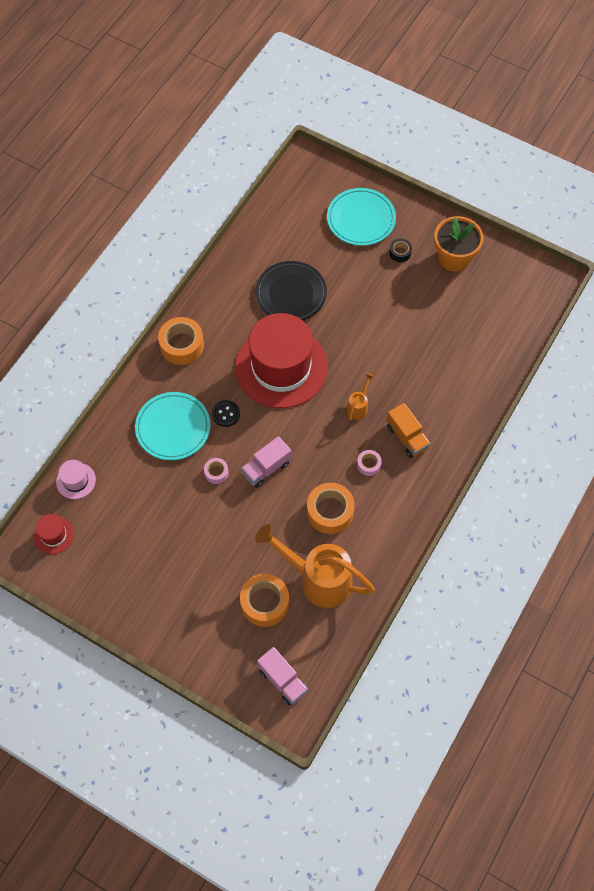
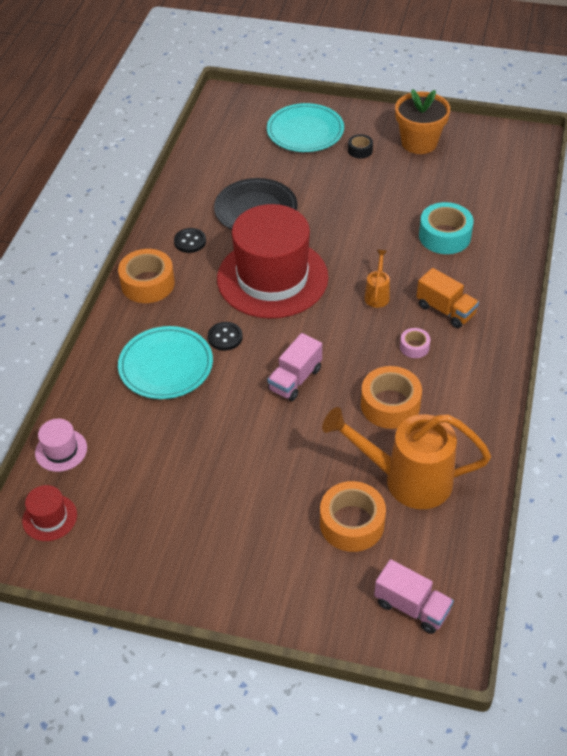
camera: 15 degrees left, 15 degrees down
pink tape [204,458,229,484] -> none
none -> black button [174,228,206,253]
none -> turquoise tape [419,202,473,254]

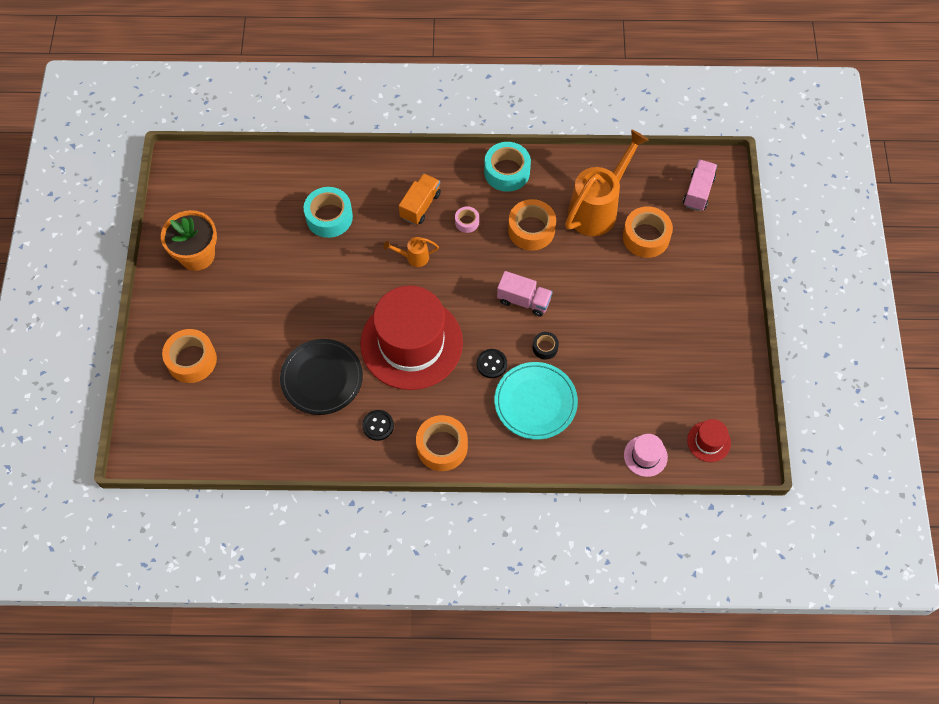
camera: 105 degrees left, 15 degrees up
turquoise plate [267,103,344,152] -> orange tape [162,329,217,383]
orange watering can [322,407,491,509] -> orange watering can turned 135 degrees counterclockwise [565,129,649,236]
black tape [348,134,373,159] -> black tape moved to [533,332,559,360]
none -> turquoise tape [484,142,531,192]

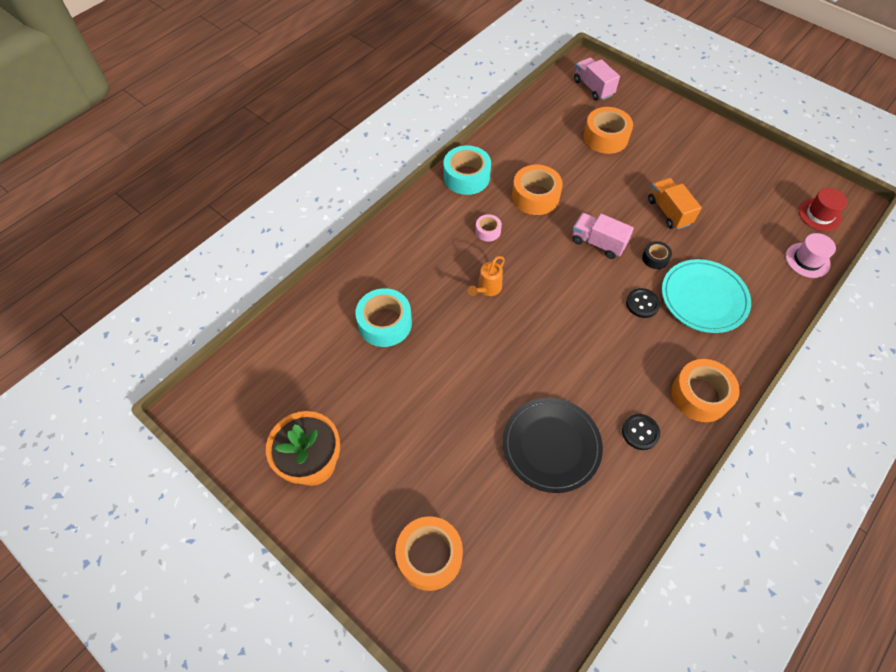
camera: 50 degrees left, 5 degrees down
red hat [360,285,463,390] -> none
orange truck [399,173,441,225] -> orange truck moved to [648,178,702,230]
pink truck [497,271,552,316] -> pink truck turned 120 degrees counterclockwise [572,213,634,259]
orange watering can [565,129,649,236] -> none

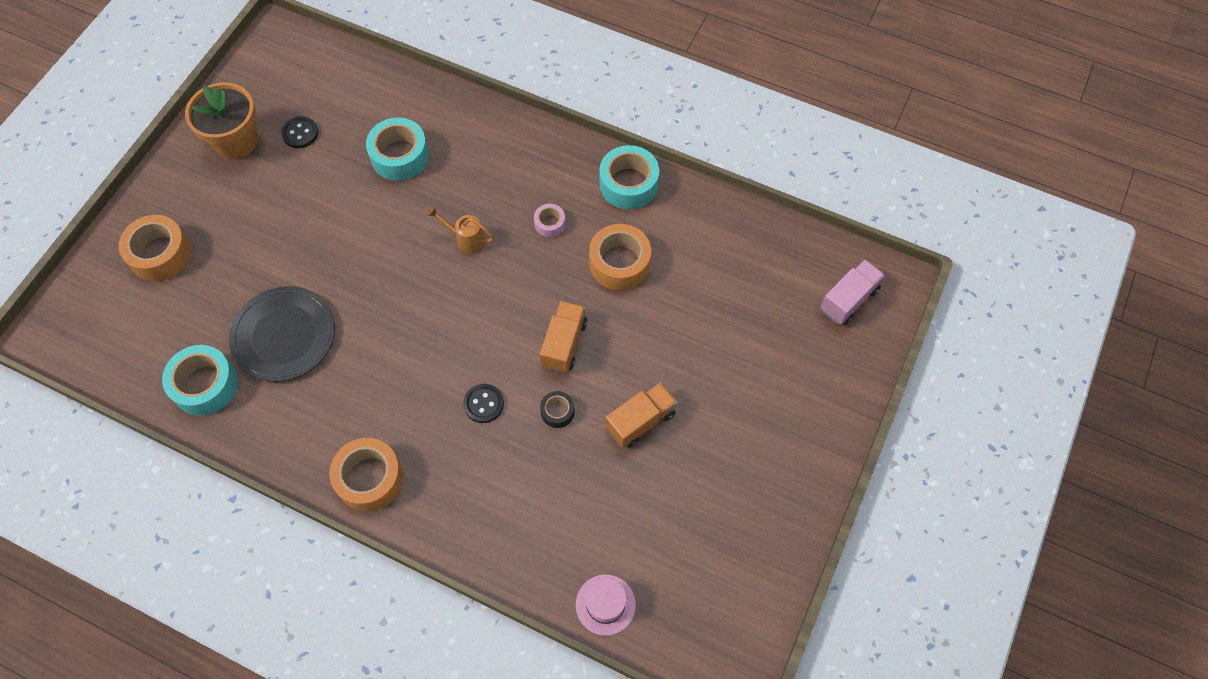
camera: 75 degrees right, 5 degrees up
pink truck [572,213,634,259] -> orange truck [540,301,588,373]
orange tape [584,107,633,154] -> none
black button [622,414,660,450] -> black button moved to [281,116,318,148]
turquoise plate [662,259,751,333] -> none
red hat [799,188,847,231] -> none
none -> turquoise tape [162,345,238,416]

